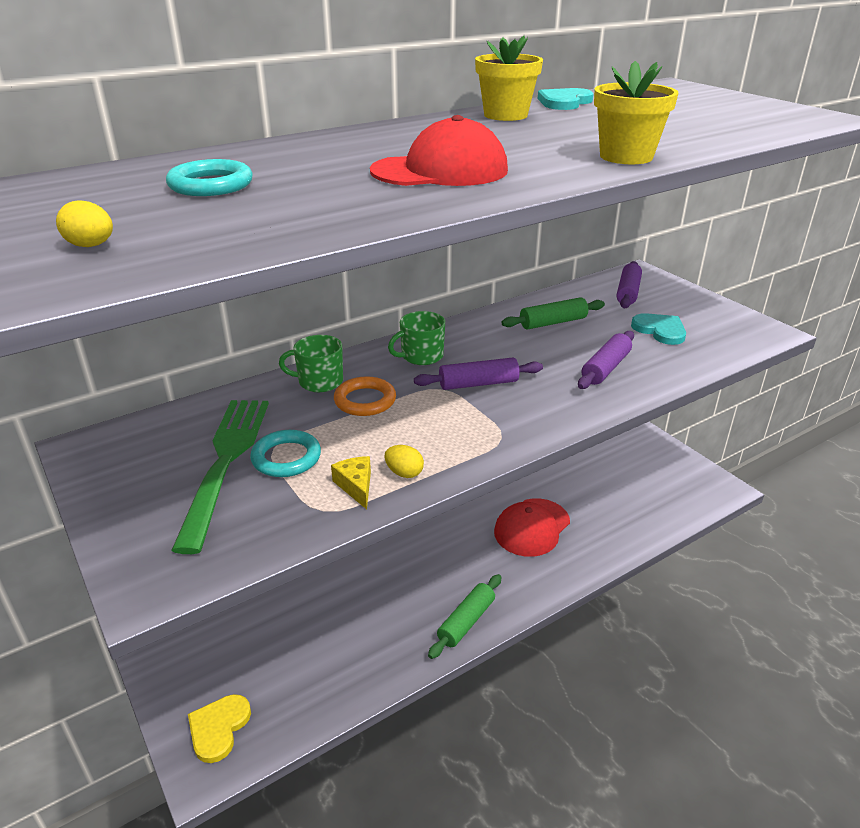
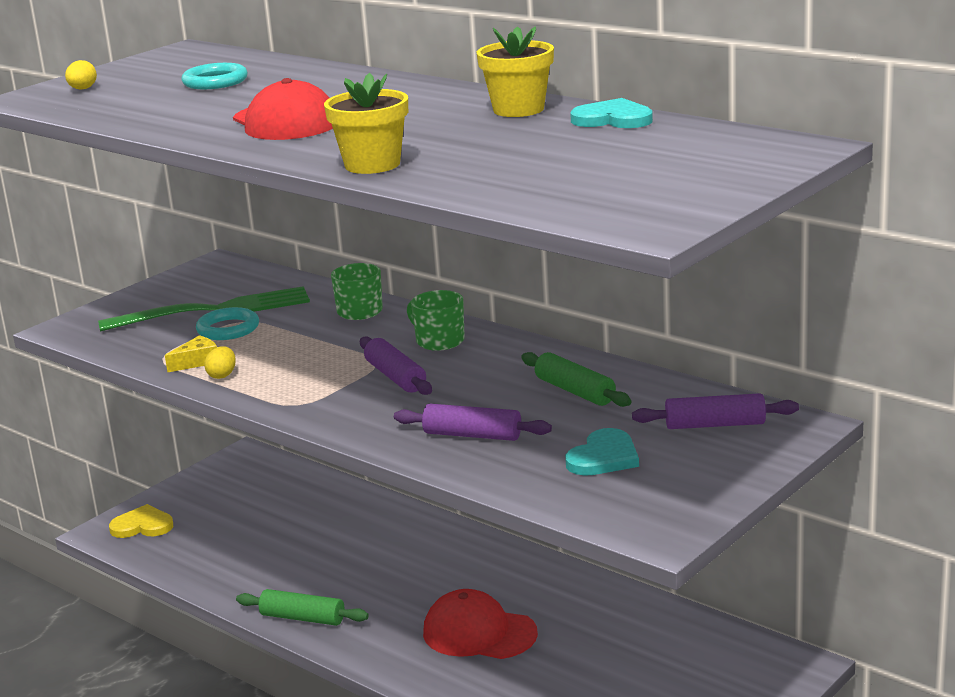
camera: 75 degrees right, 10 degrees down
orange ring [334,376,396,416] -> none

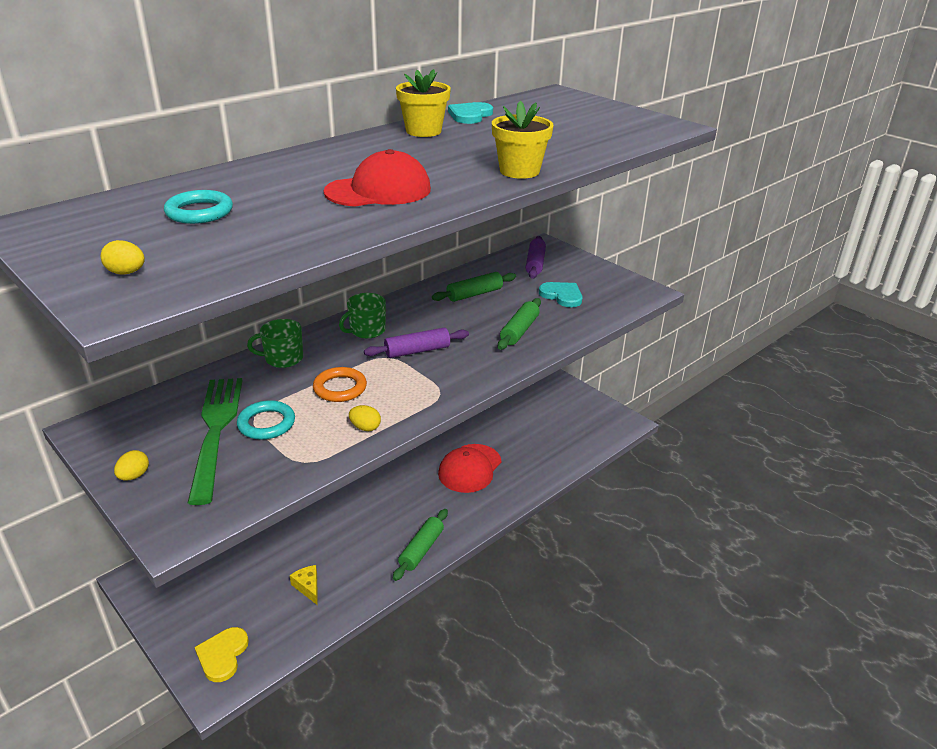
camera: 85 degrees left, 10 degrees up
yellow cheese [165,335,217,373] -> yellow cheese moved to [290,565,317,605]
purple rolling pin [394,404,552,441] -> green rolling pin [498,298,541,350]
none -> yellow egg [114,450,149,481]
none -> orange ring [313,367,367,402]

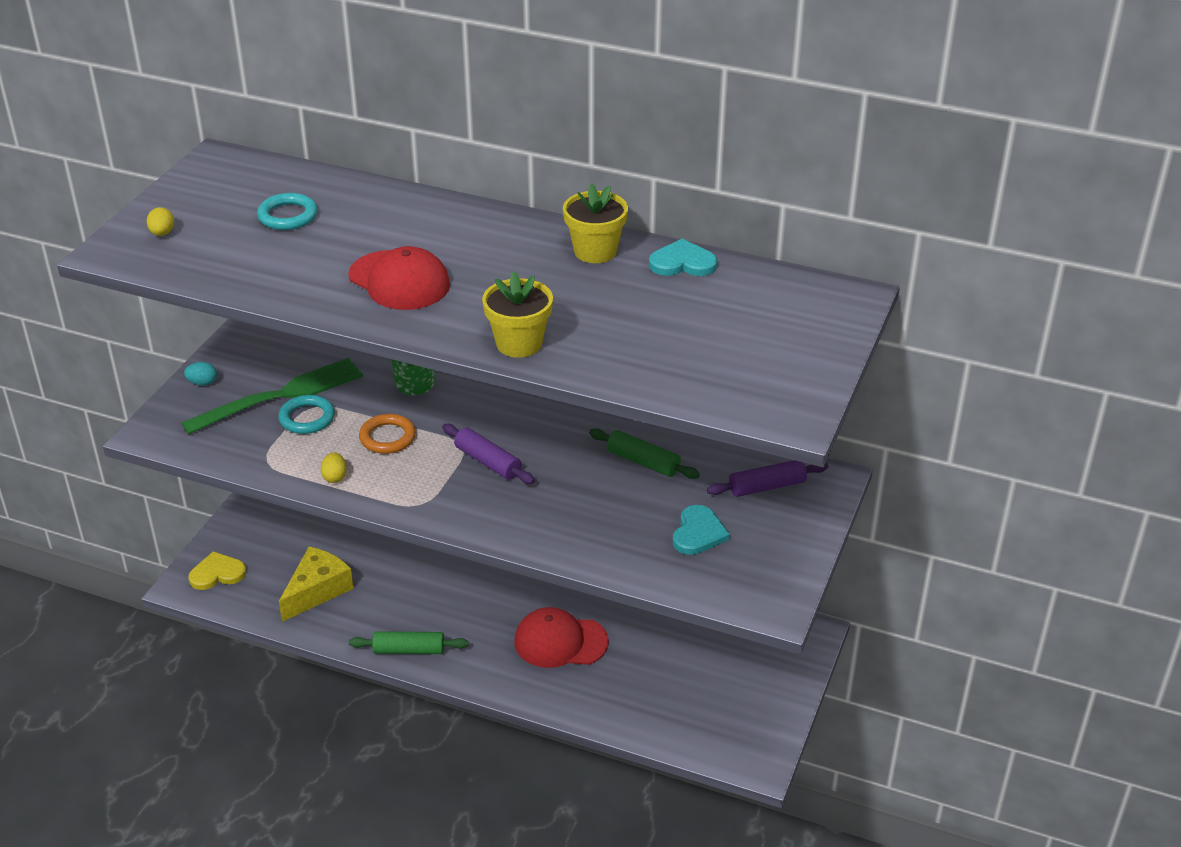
camera: 65 degrees right, 5 degrees up
yellow egg [114,450,149,481] -> turquoise egg [184,362,217,385]
yellow cheese [290,565,317,605] -> yellow cheese [279,547,354,622], size x1.93
green mug [339,293,386,339] -> none
green rolling pin [498,298,541,350] -> none

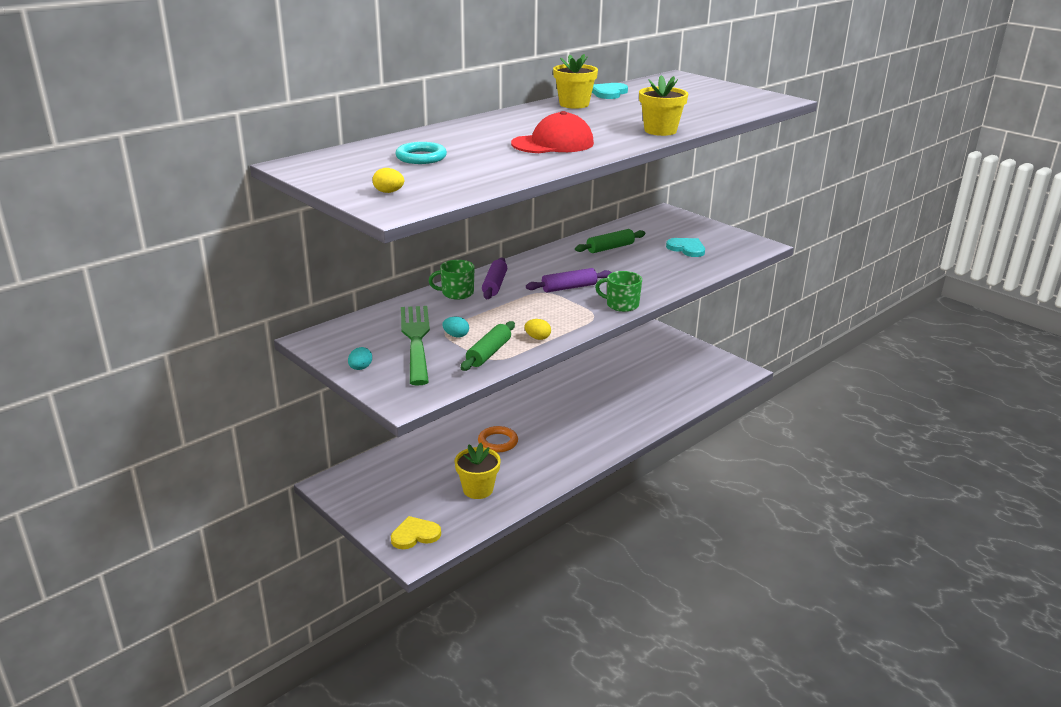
camera: 65 degrees left, 10 degrees down
yellow heart [188,551,246,590] -> yellow heart turned 60 degrees clockwise [391,516,441,549]
turquoise ring [278,395,335,434] -> turquoise egg [442,317,469,337]
yellow cheese [279,547,354,622] -> yellow flower pot [455,443,501,499]
green rolling pin [349,631,468,654] -> green rolling pin moved to [461,321,515,371]
orange ring [359,414,416,454] -> orange ring moved to [478,426,518,452]
red cap [514,607,609,668] -> none
purple rolling pin [707,460,828,497] -> purple rolling pin moved to [482,257,507,299]
none -> green mug [595,271,642,312]

